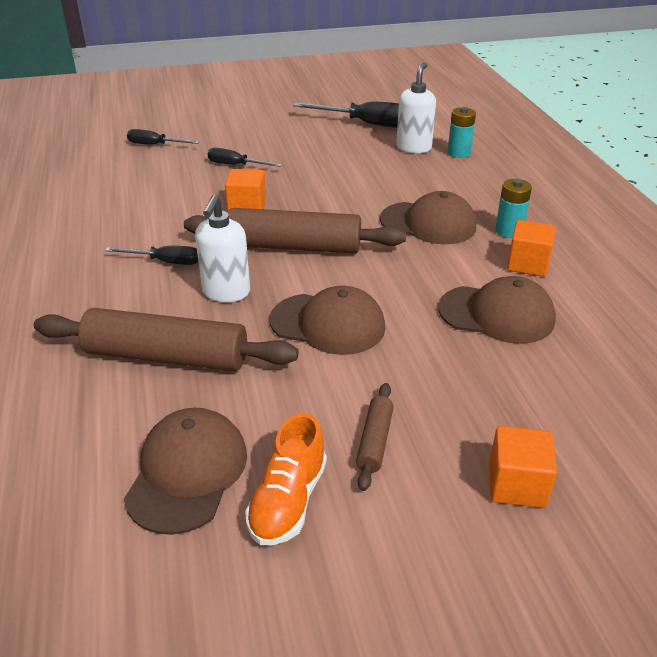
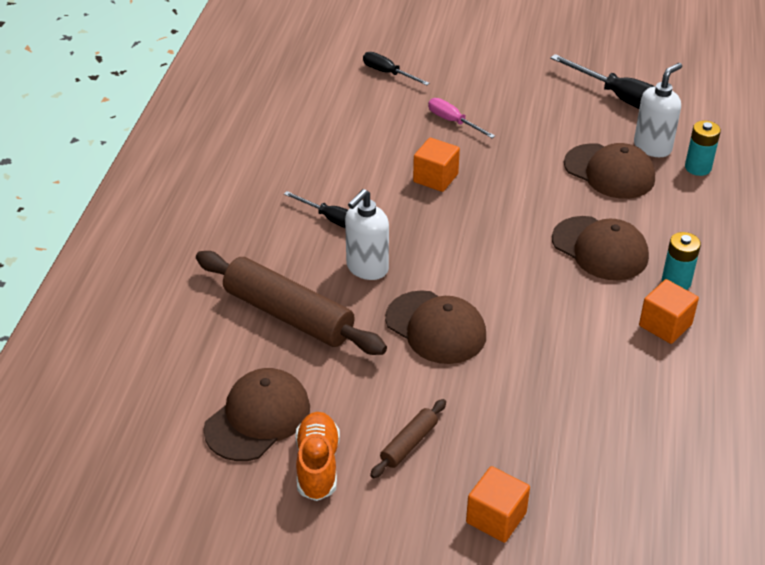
camera: 25 degrees right, 5 degrees up
brown rolling pin [184,208,406,253] -> none
black screwdriver [208,147,282,167] -> pink screwdriver [428,98,495,138]
orange shoe [245,413,327,545] -> orange shoe turned 135 degrees clockwise [295,412,340,501]
brown cap [438,276,556,344] -> brown cap moved to [564,143,655,199]

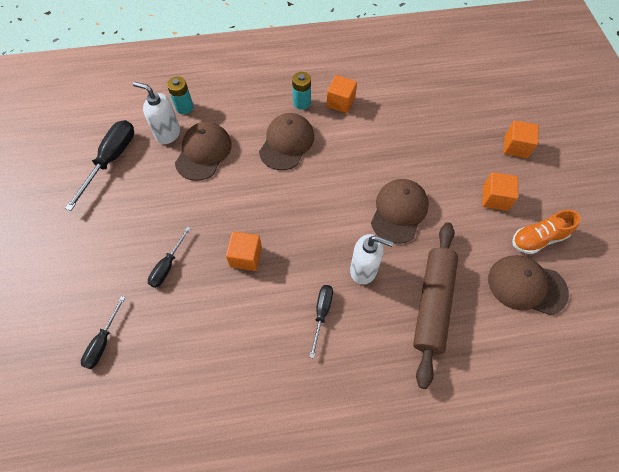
camera: 110 degrees left, 20 degrees up
brown rolling pin [370,399,446,478] -> orange cube [482,172,518,211]
pink screwdriver [428,98,495,138] -> black screwdriver [148,226,191,288]

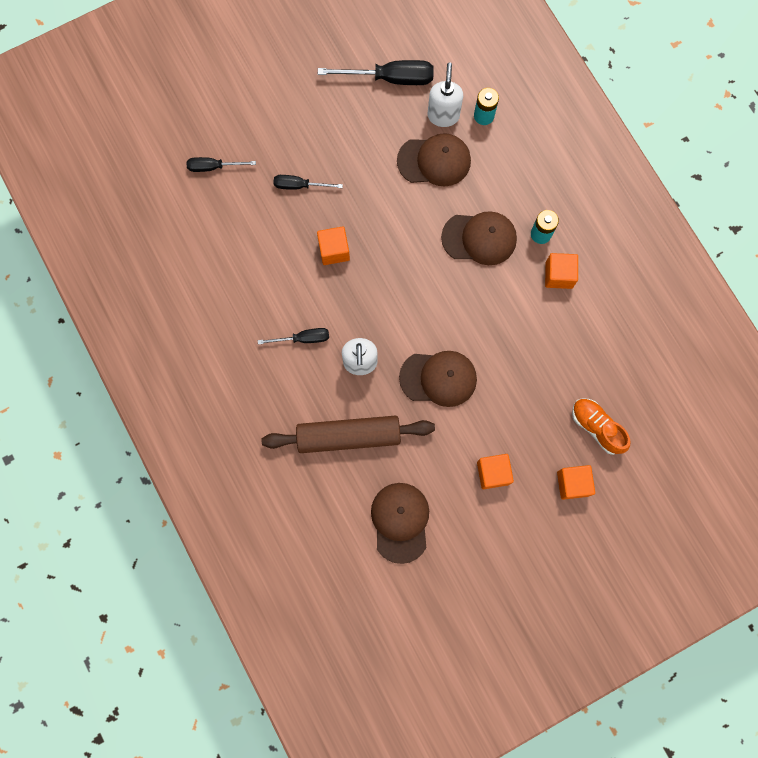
camera: 70 degrees right, 15 degrees up
orange shoe [512,210,581,254] -> orange shoe moved to [572,398,631,455]

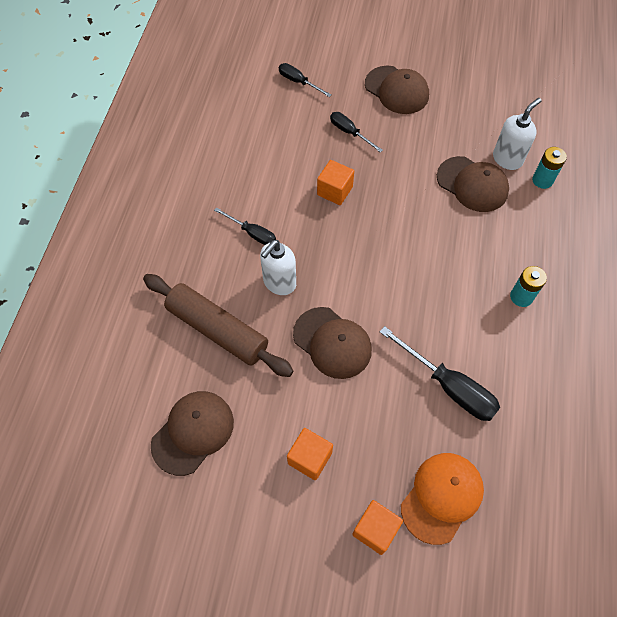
camera: 40 degrees right, 15 degrees down
black screwdriver [318,60,434,85] -> black screwdriver moved to [380,326,500,421]
brown cap [441,211,517,265] -> brown cap moved to [365,66,429,114]
orange cube [545,253,578,289] -> none
orange shoe [572,398,631,455] -> orange cap [401,453,484,545]

